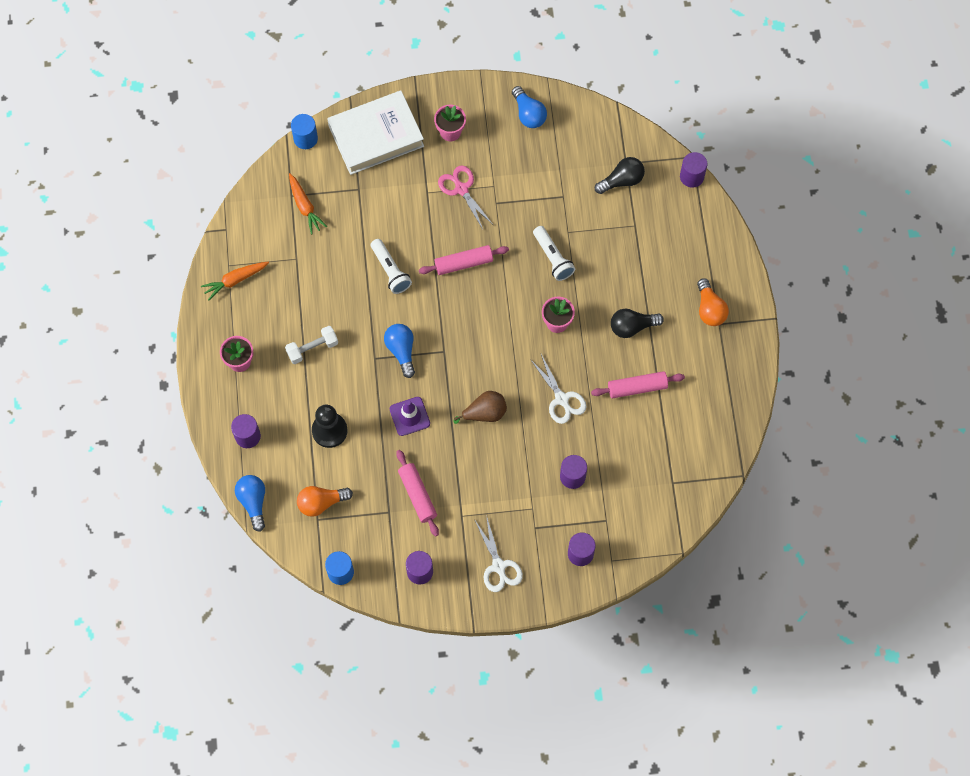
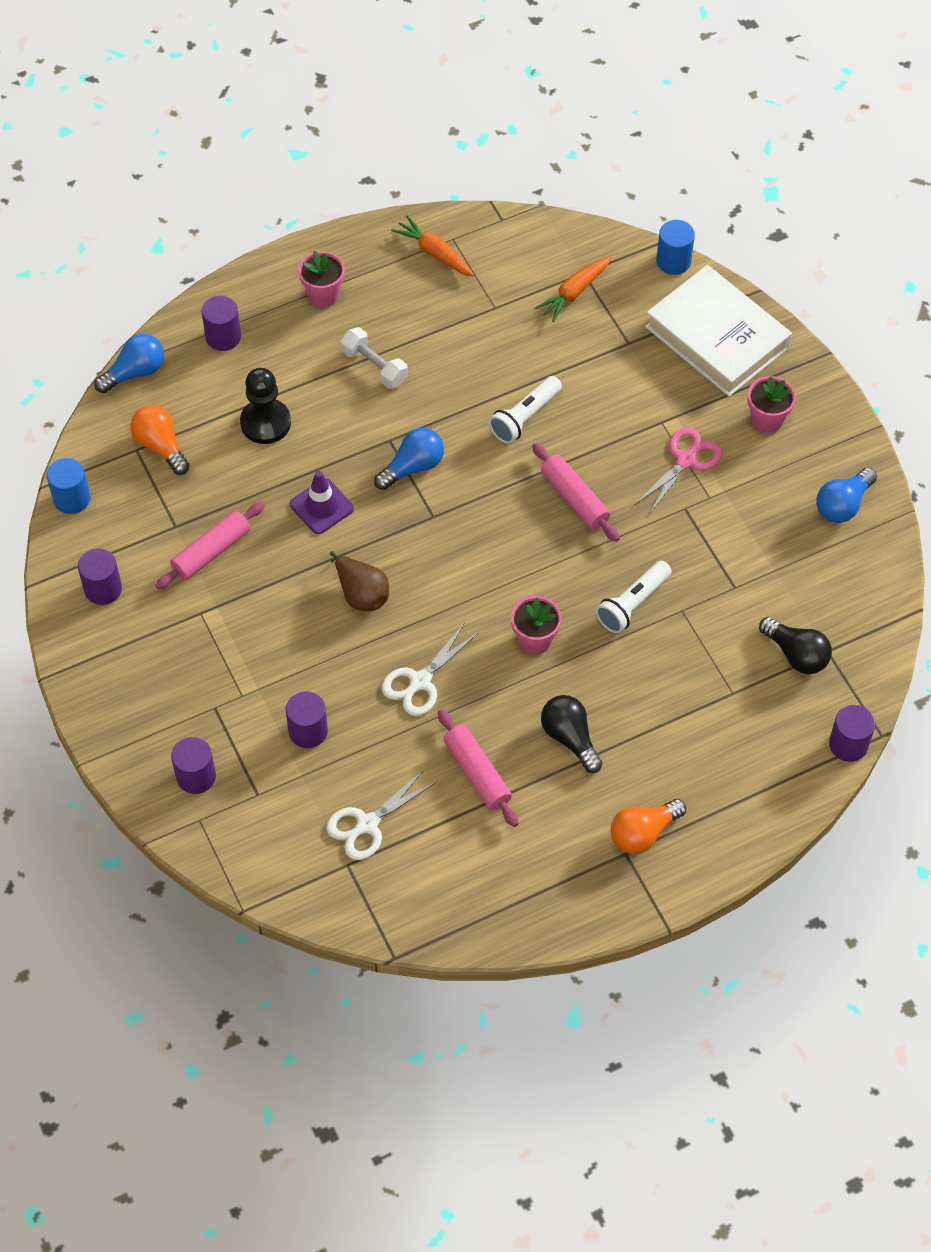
camera: 70 degrees right, 10 degrees down
white scissors [474,515,523,592] -> white scissors moved to [326,769,436,860]

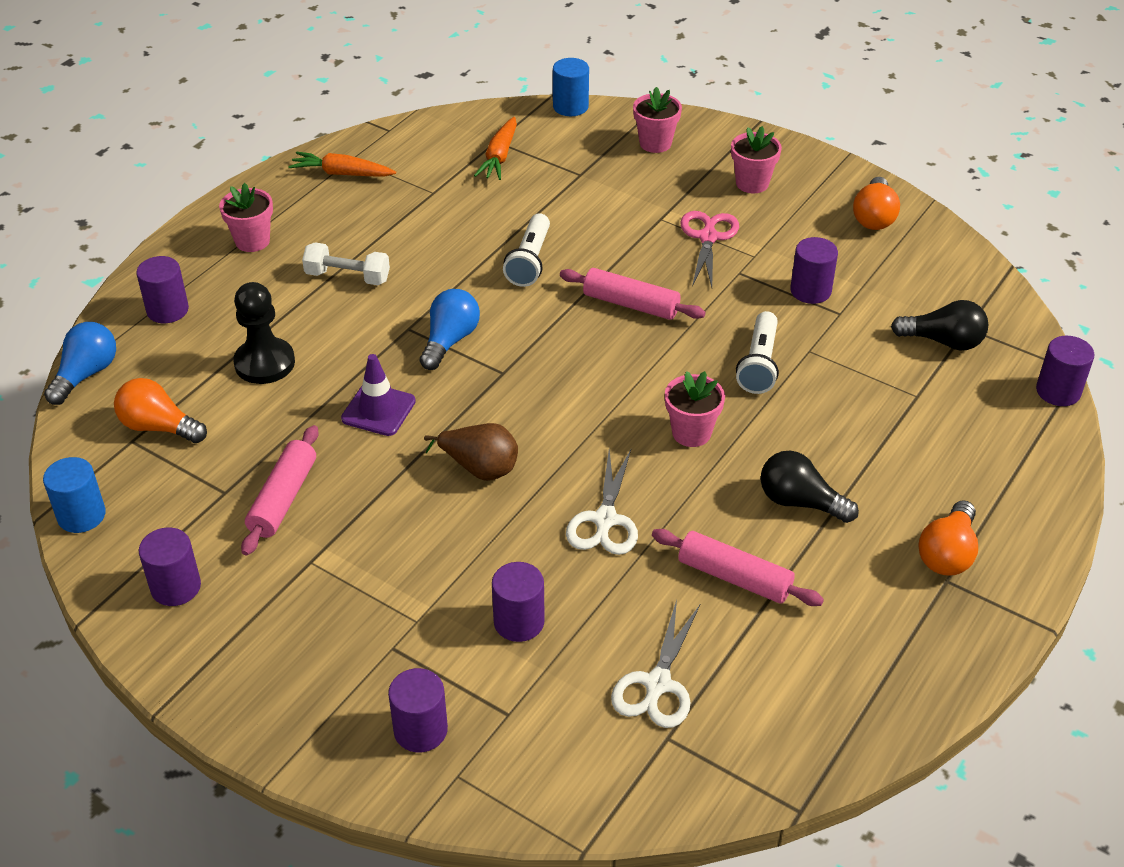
camera: 30 degrees left, 15 degrees down
white book [645,265,792,396] -> pink flower pot [633,87,682,153]
blue light bulb [817,468,877,523] -> orange light bulb [853,177,900,230]
none -> purple cylinder [790,237,838,304]

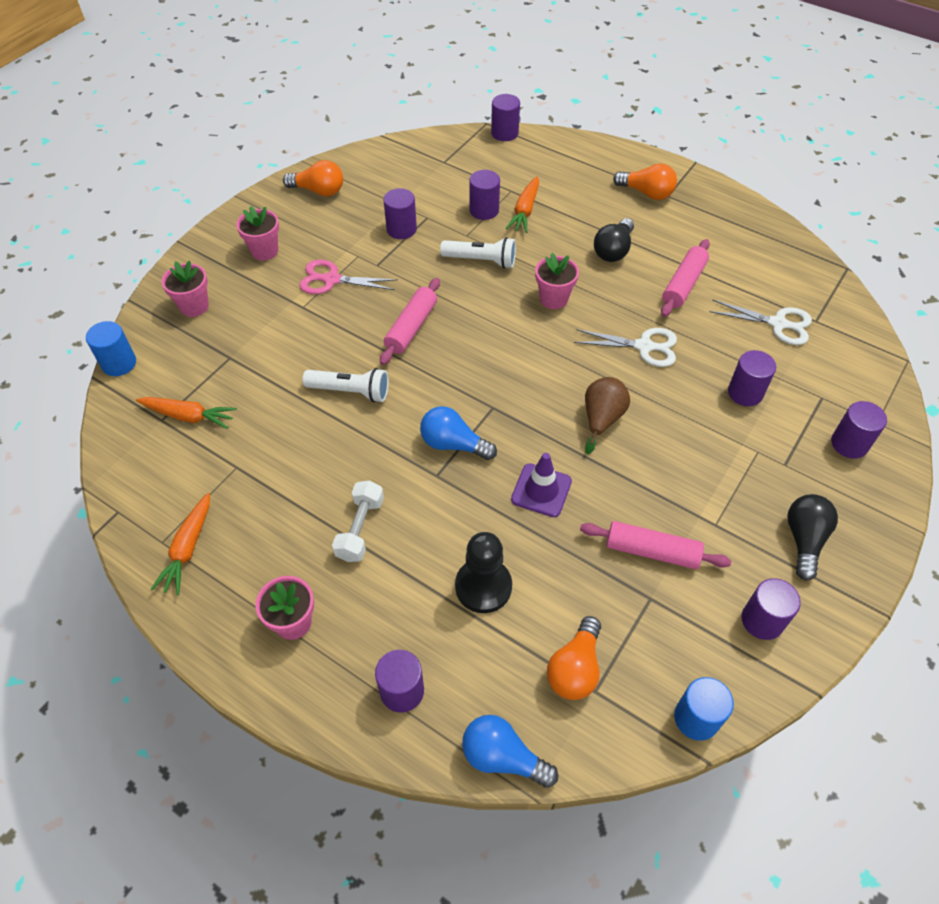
camera: 90 degrees left, 10 degrees up
black light bulb [891,300,988,351] -> black light bulb moved to [787,494,838,581]
none -> purple cylinder [469,170,500,220]
none -> orange carrot [506,176,539,233]

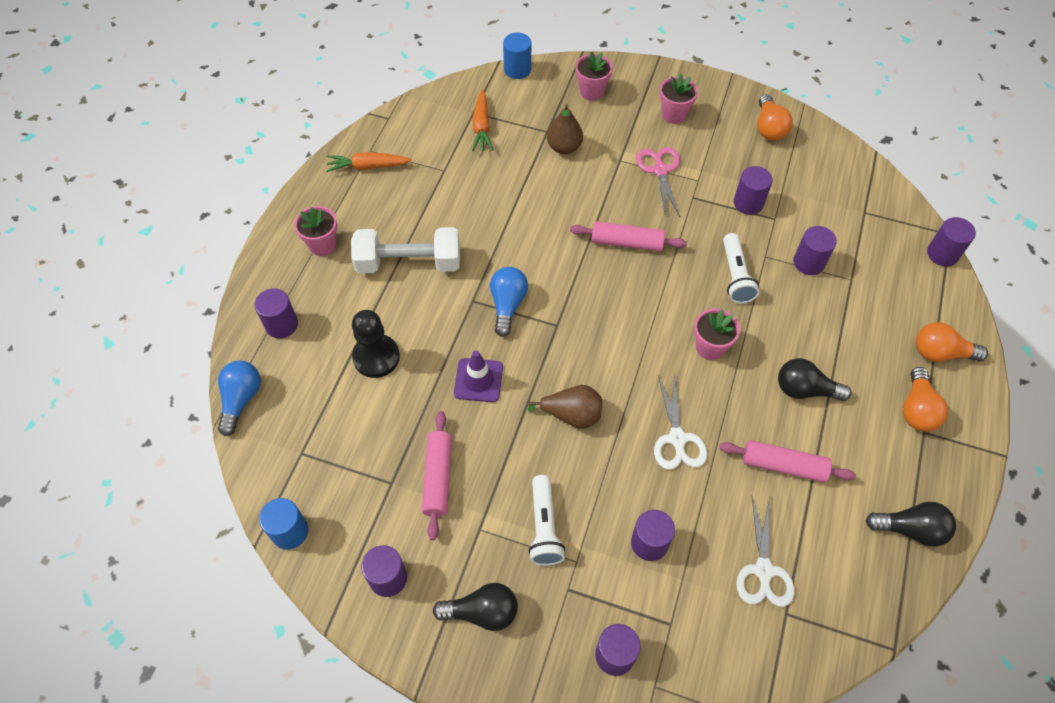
camera: 75 degrees right, 5 degrees up
white flashlight [302,368,389,402] -> white flashlight moved to [529,475,565,566]
white dumbbell [332,481,384,562] -> white dumbbell [351,227,460,273], size x1.63
orange carrot [506,176,539,233] -> none
orange light bulb [547,616,601,700] -> orange light bulb moved to [916,322,988,362]
none -> brown pear [547,104,583,154]
none -> black light bulb [866,502,956,547]

